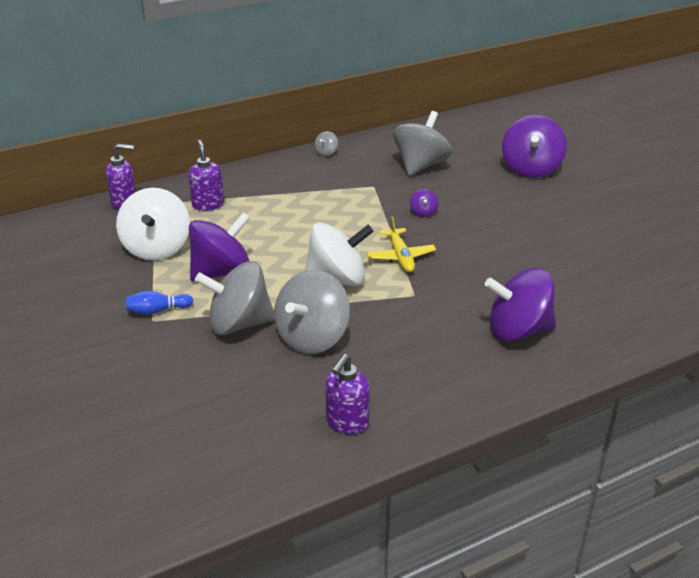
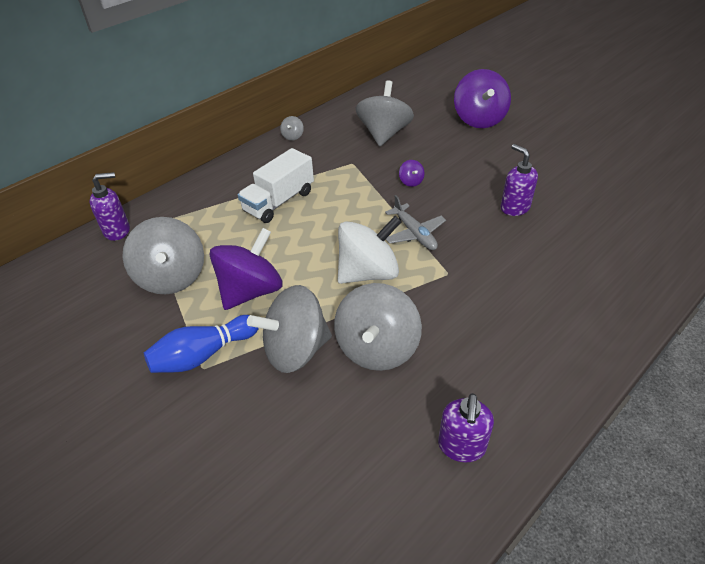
camera: 15 degrees left, 10 degrees up
white spinning top [116,188,190,260] -> grey spinning top [123,217,204,294]
blue bowling pin [126,291,193,315] -> blue bowling pin [144,315,259,373], size x1.61
purple soap dispenser [188,140,224,211] -> purple soap dispenser moved to [501,144,538,216]
yellow plane [367,216,436,272] -> grey plane [385,195,446,250]
purple spinning top [485,268,556,342] -> none
none -> white truck [237,148,314,223]

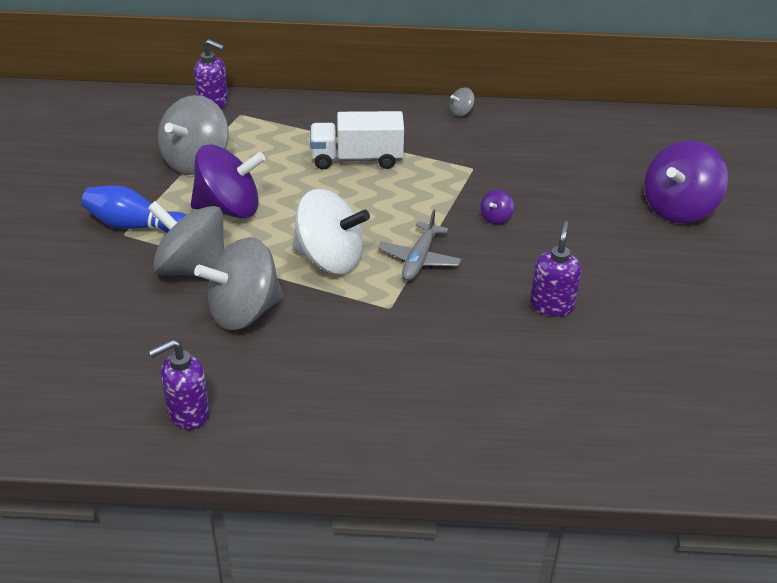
camera: 45 degrees right, 5 degrees down
grey spinning top [356,80,414,146] -> none

